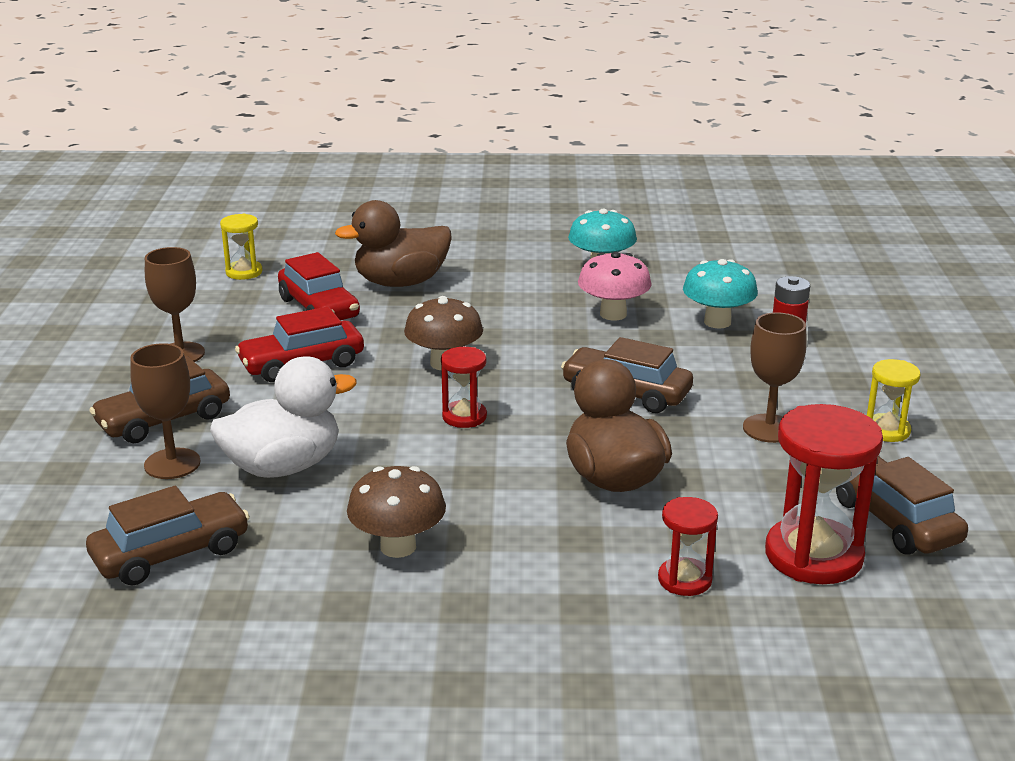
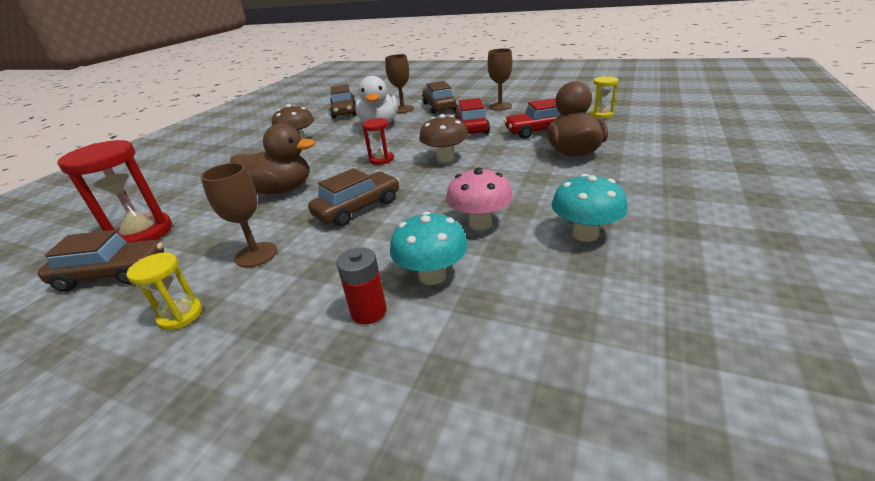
camera: 115 degrees right, 5 degrees up
red hourglass [658,497,718,596] -> none

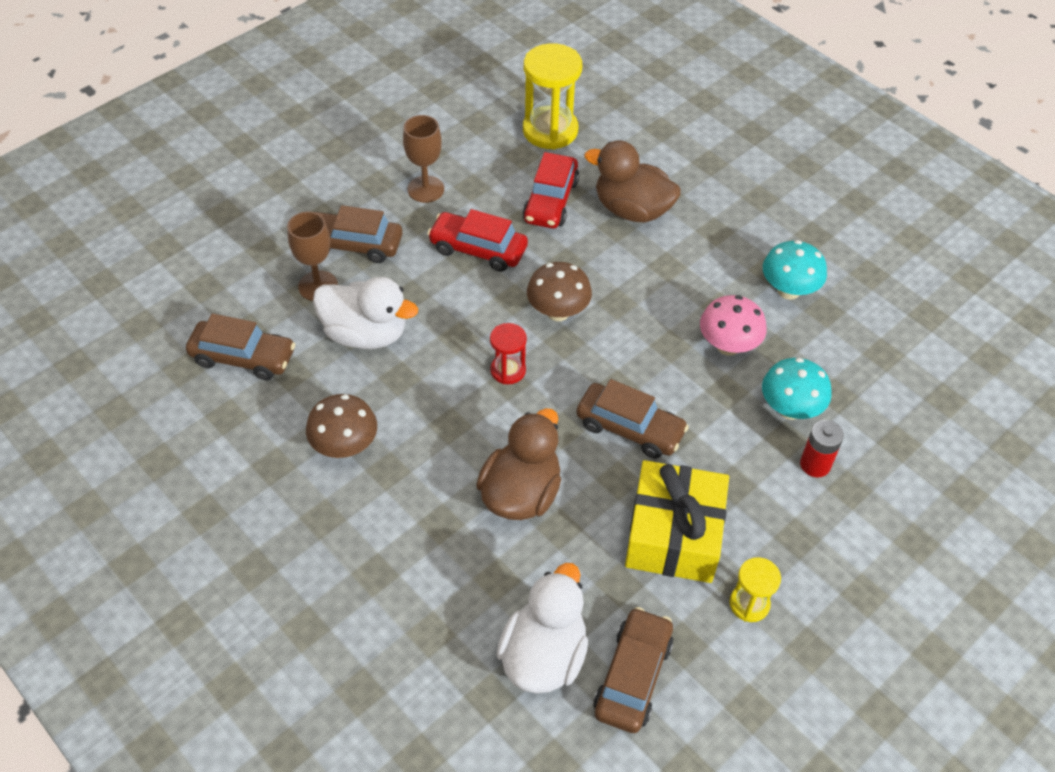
camera: 70 degrees left, 20 degrees up
red hourglass [57,140,172,243] -> white duck [496,563,588,693]
brown goblet [201,163,277,267] -> yellow gift [625,460,729,583]
brown car [308,168,399,227] -> brown car turned 135 degrees clockwise [576,379,689,459]
yellow hourglass [590,76,618,118] -> yellow hourglass [523,43,582,150], size x1.85

